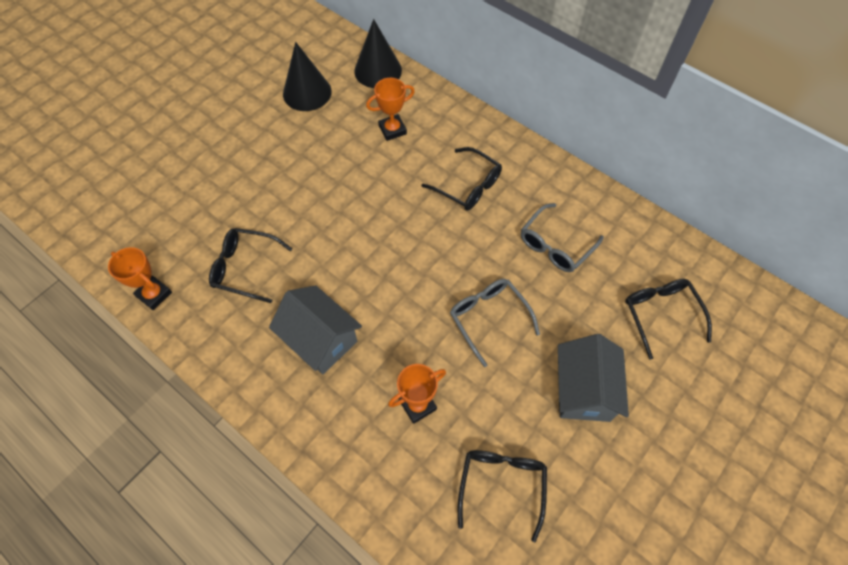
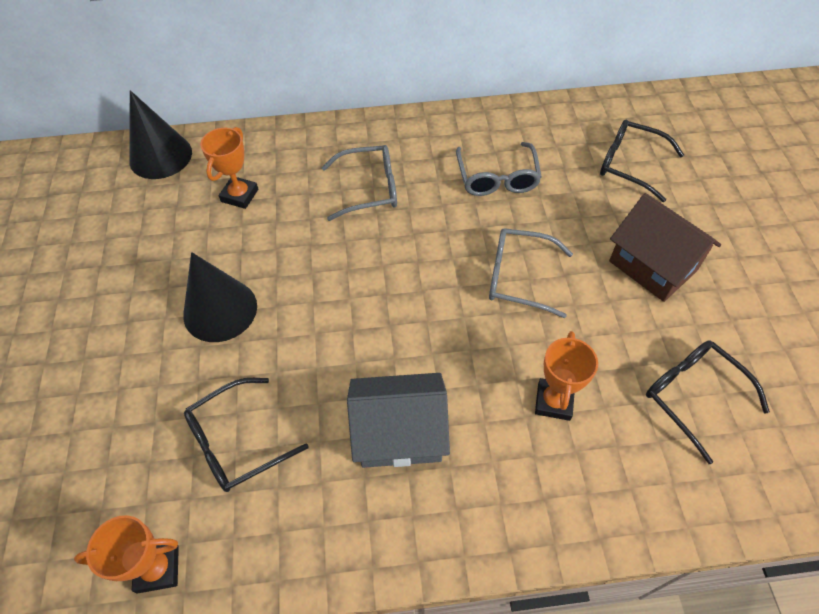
camera: 45 degrees left, 5 degrees down
black cone [283,42,332,111] -> black cone moved to [183,252,257,342]
black glasses [422,147,502,211] -> grey glasses [321,145,397,221]
grey house [558,334,629,422] -> brown house [609,193,721,302]

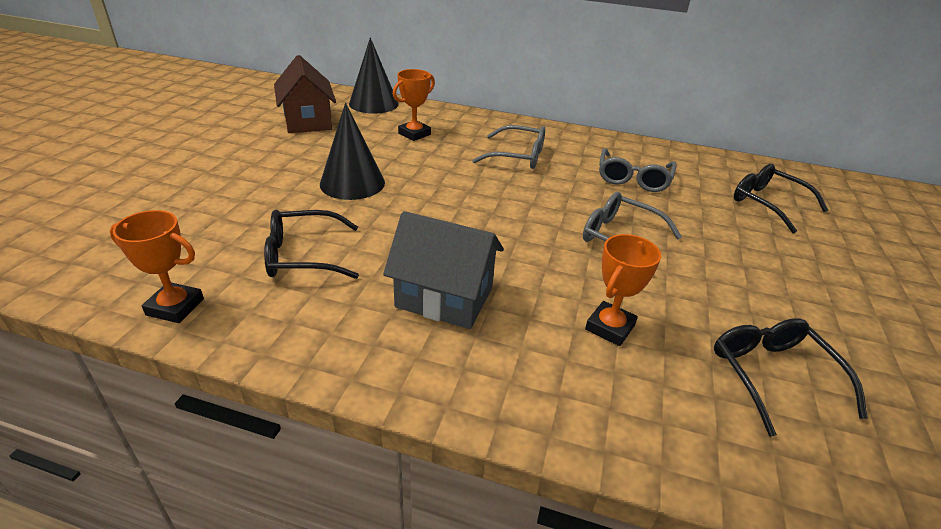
camera: 20 degrees right, 20 degrees down
brown house [609,193,721,302] -> brown house moved to [274,55,336,133]

